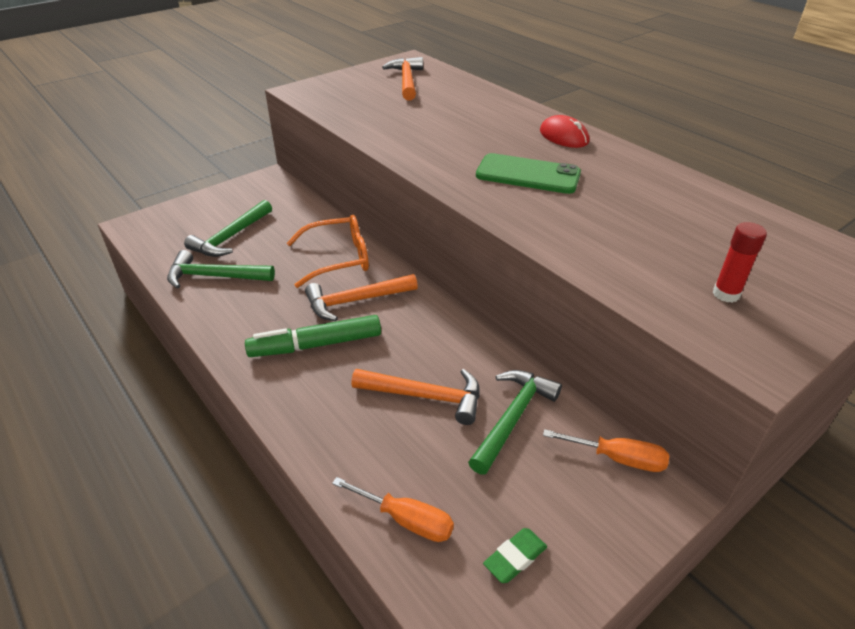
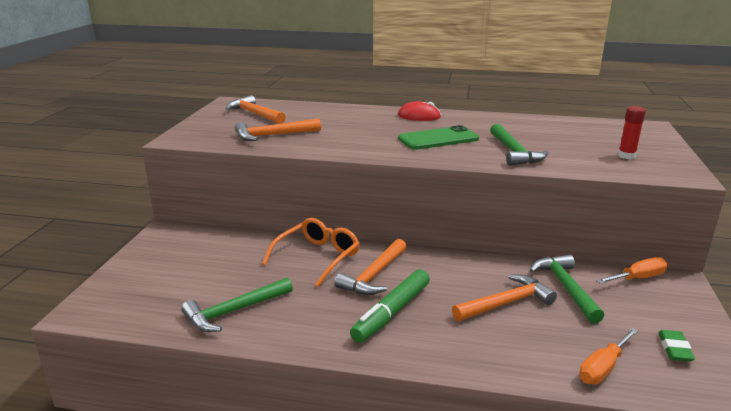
camera: 40 degrees left, 15 degrees down
green hammer [184,200,272,257] -> green hammer moved to [490,124,549,166]
orange screwdriver [332,477,454,542] -> orange screwdriver turned 150 degrees clockwise [579,328,638,384]
none -> orange hammer [235,118,321,141]

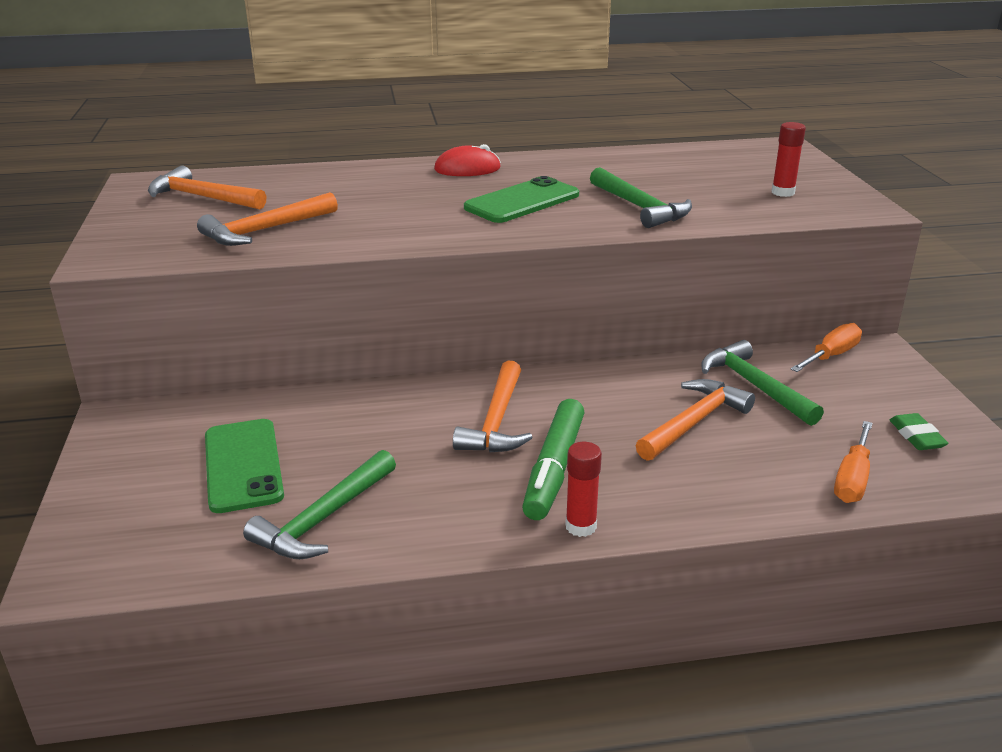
camera: 20 degrees left, 5 degrees up
orange glasses [262,218,360,287] -> none
none -> green phone [205,419,284,513]
none -> red glue stick [565,442,602,537]

